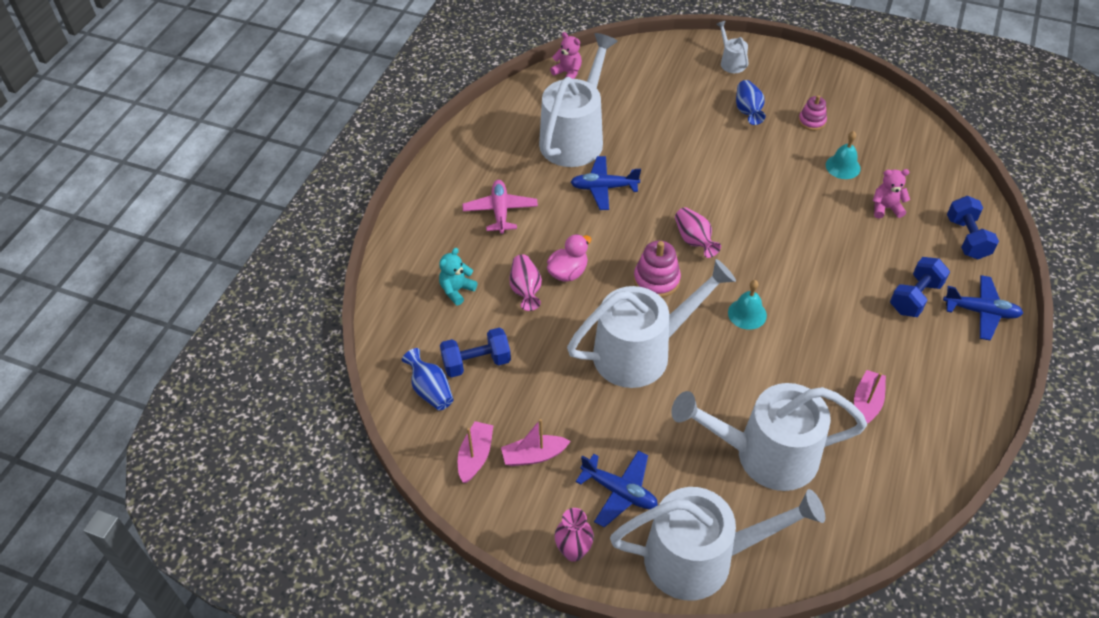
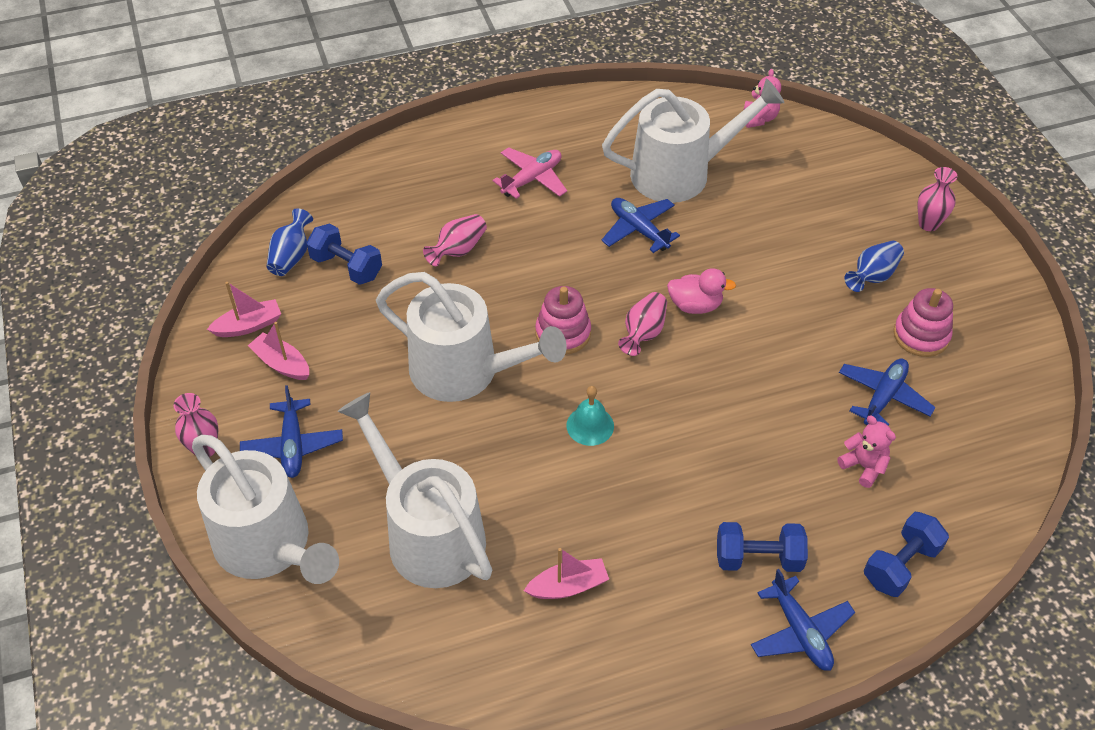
camera: 50 degrees right, 0 degrees up
turquoise teddy bear [439,248,477,305] -> none
pink duck [547,234,591,282] -> pink duck moved to [667,268,736,314]
white watering can [716,21,749,73] -> pink vase [917,167,958,231]
pink stacking toy [798,95,827,131] -> pink stacking toy [893,288,953,357], size x1.51
turquoise bell [826,131,861,179] -> blue plane [839,359,936,426]

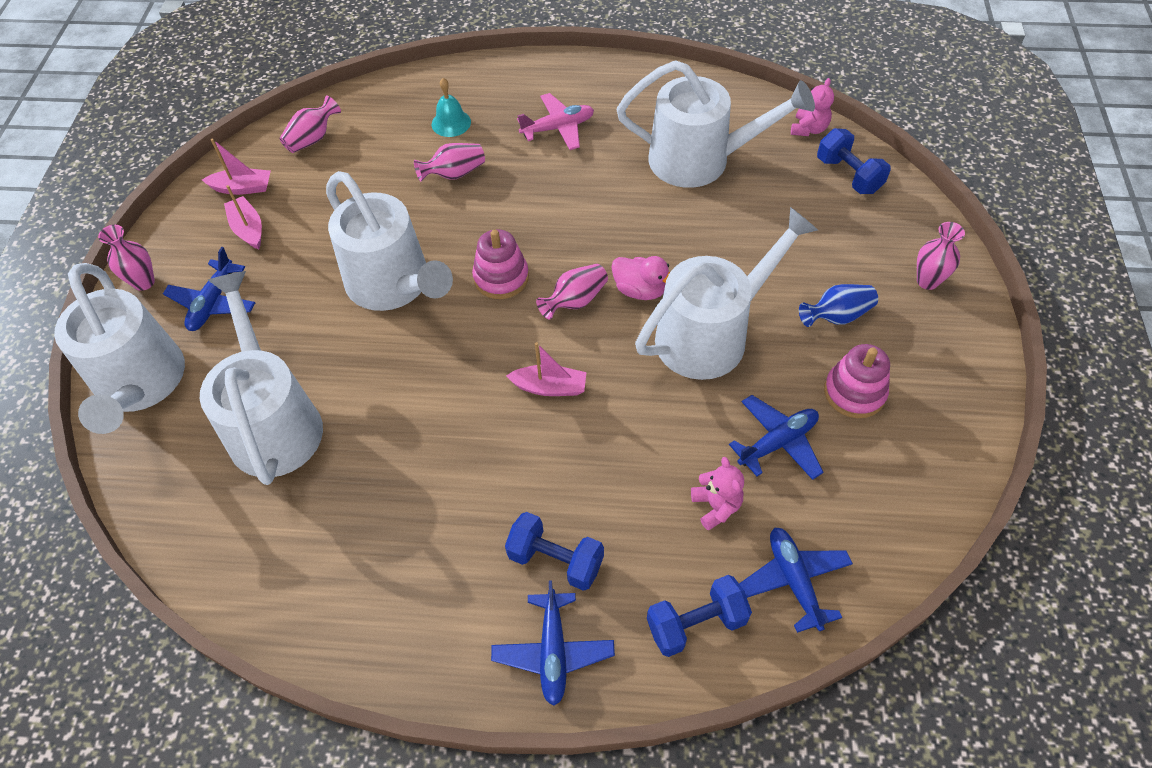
camera: 25 degrees right, 5 degrees up
blue vase [267,208,313,276] -> pink vase [279,95,341,153]
blue dumbbell [306,224,382,285] -> blue dumbbell moved to [817,128,891,194]
pink boat [524,548,609,599] -> pink boat moved to [506,342,587,396]
turquoise bell [566,386,614,446] -> turquoise bell moved to [432,78,471,137]
blue plane [601,198,680,253] -> blue plane moved to [739,527,853,633]
none -> white watering can [635,207,818,380]

